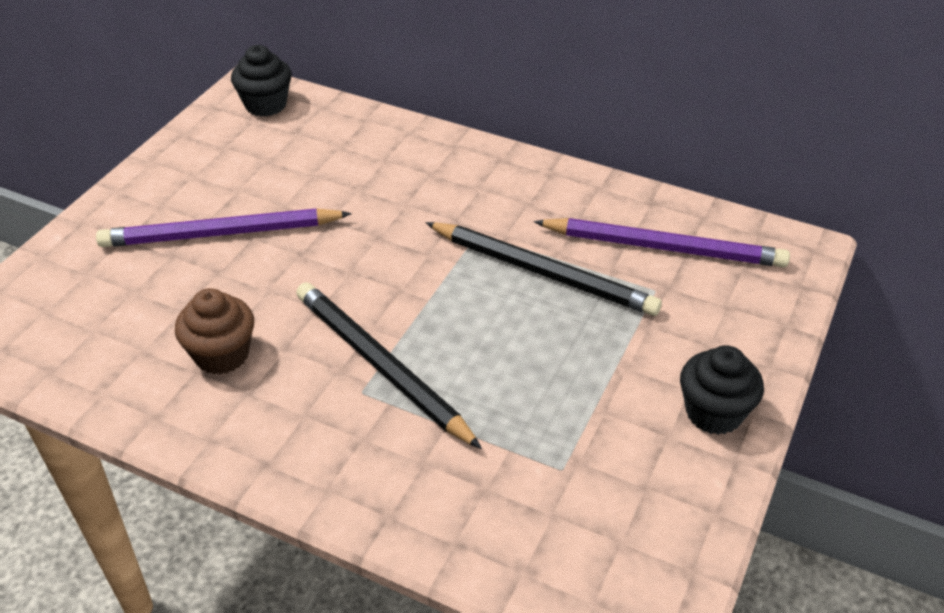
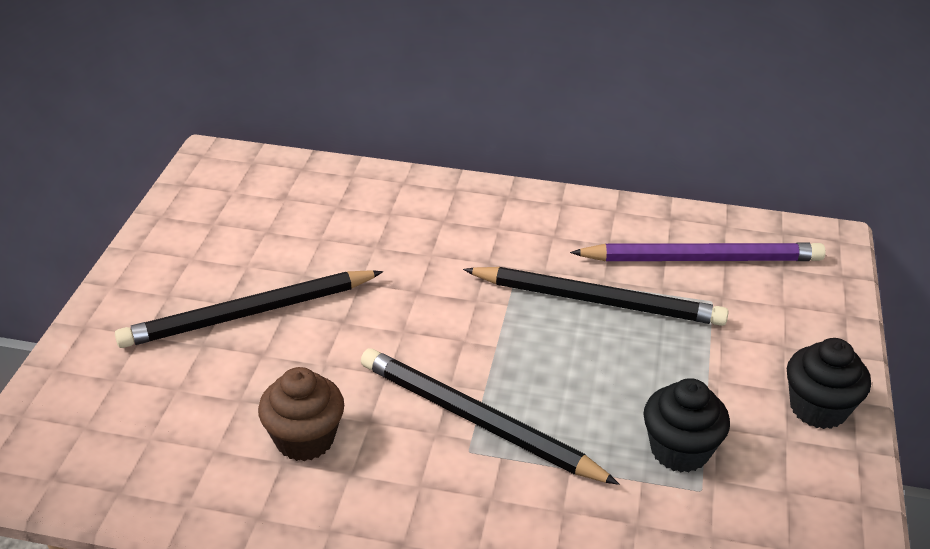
camera: 15 degrees left, 5 degrees down
purple pencil [96,208,352,247] -> black pencil [115,270,383,348]
black cupcake [231,45,292,117] -> black cupcake moved to [643,378,730,473]

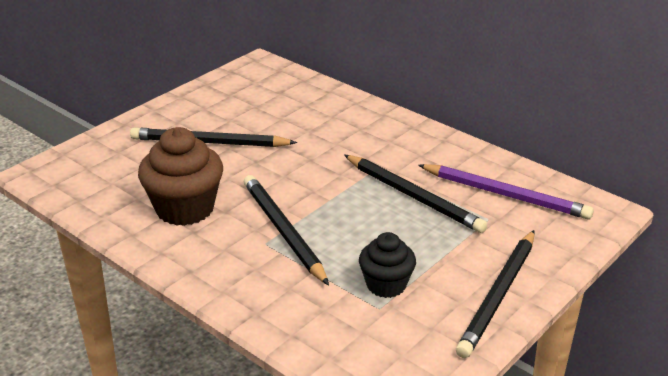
camera: 30 degrees right, 5 degrees down
brown cupcake [258,367,344,461] -> brown cupcake [138,127,223,226], size x1.62
black cupcake [787,338,871,429] -> black pencil [456,230,535,358]

